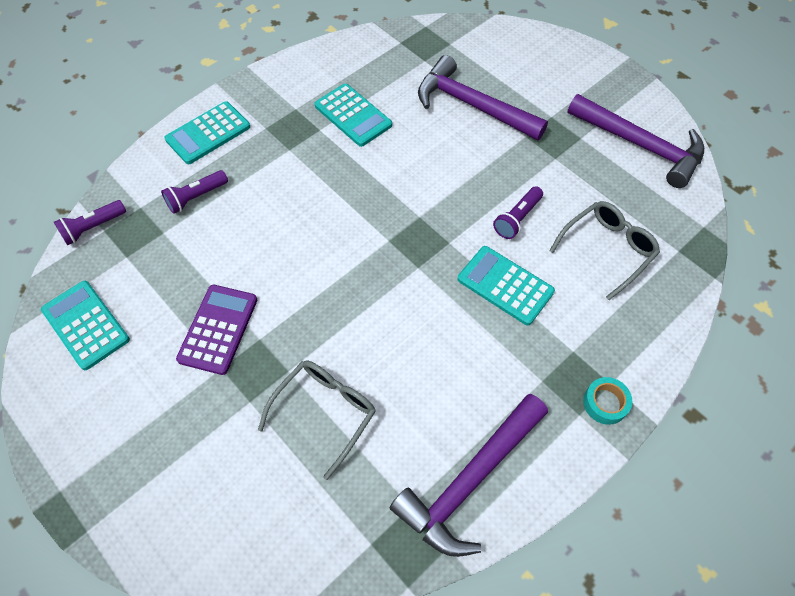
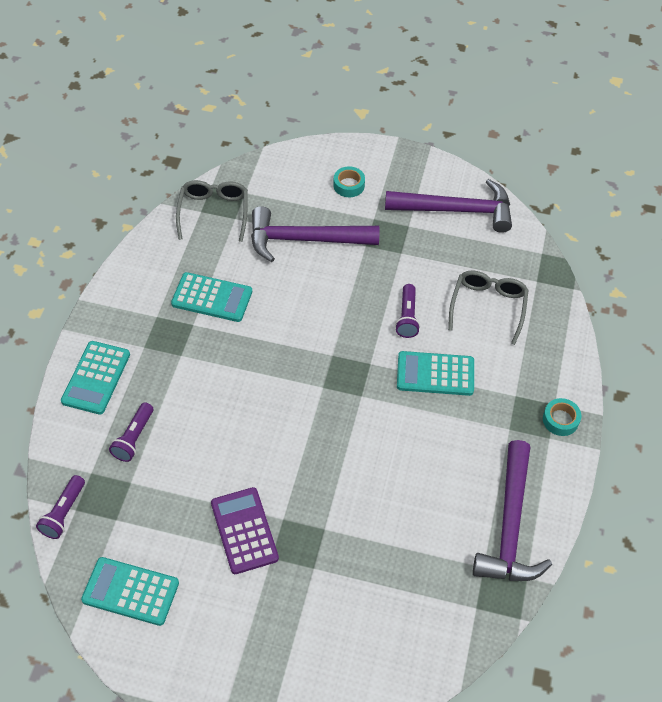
camera: 35 degrees left, 5 degrees down
grey glasses [258,360,376,480] -> grey glasses moved to [176,180,248,242]
none -> turquoise tape [333,166,365,197]

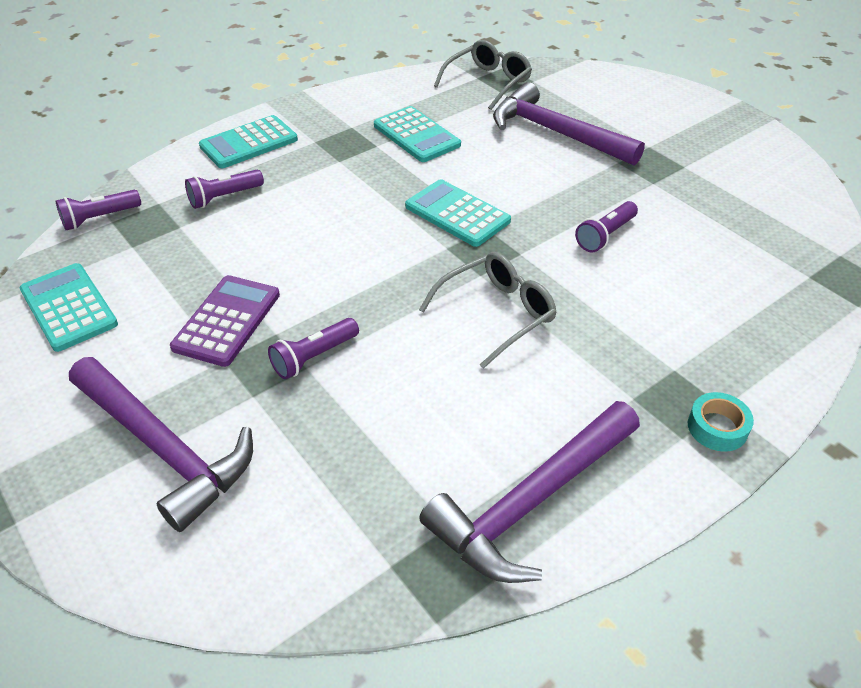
camera: 40 degrees right, 10 degrees down
turquoise tape [333,166,365,197] -> none
purple hammer [385,179,512,233] -> purple hammer moved to [69,357,253,532]
turquoise calculator [397,351,474,396] -> turquoise calculator moved to [405,179,511,247]
grey glasses [448,271,529,345] -> grey glasses moved to [419,252,557,369]
none -> purple flashlight [268,318,359,379]

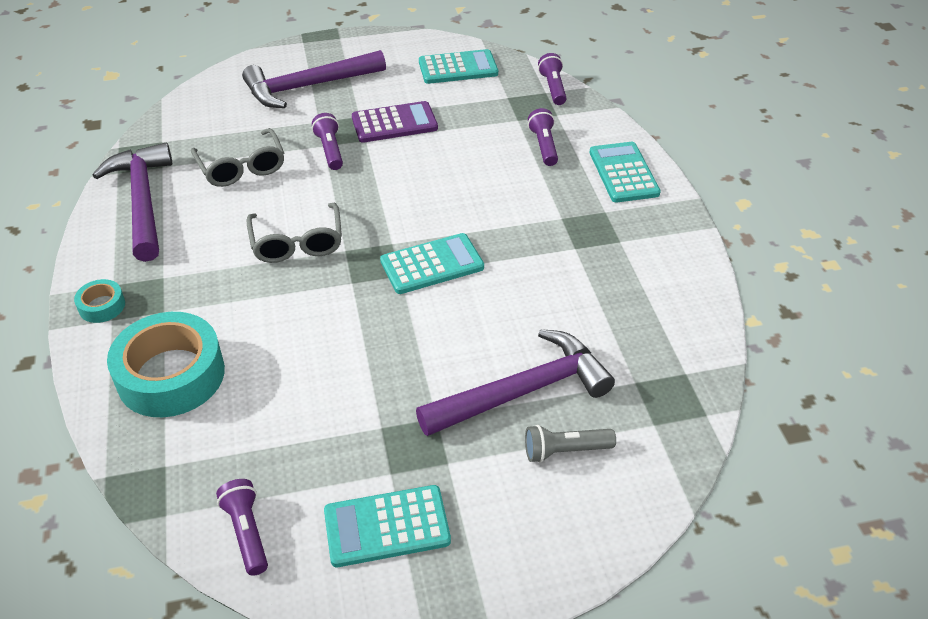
camera: 115 degrees right, 0 degrees up
purple calculator [170,275,280,367] -> purple calculator turned 60 degrees counterclockwise [352,101,438,143]
turquoise calculator [374,106,461,162] -> turquoise calculator moved to [324,485,451,567]
grey glasses [434,40,532,110] -> grey glasses moved to [191,128,284,187]
purple flashlight [575,201,638,252] -> purple flashlight moved to [216,479,268,576]
none -> turquoise tape [107,312,225,417]
none -> grey flashlight [525,425,616,463]

